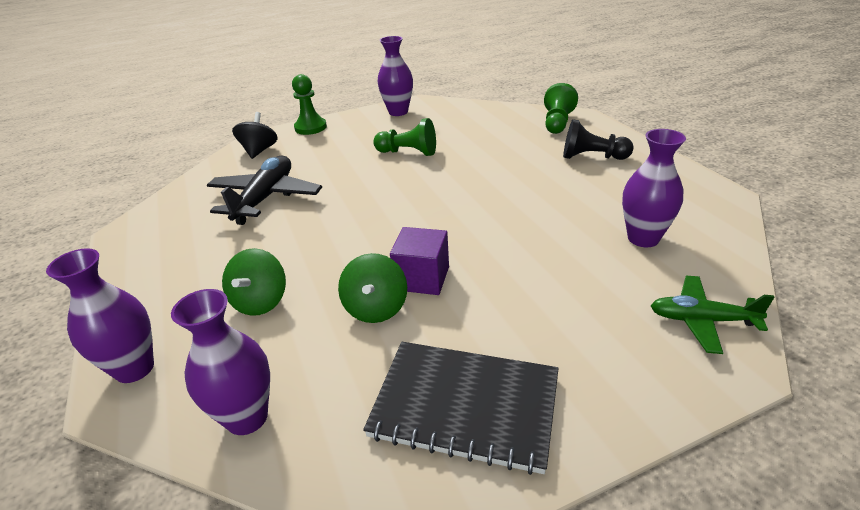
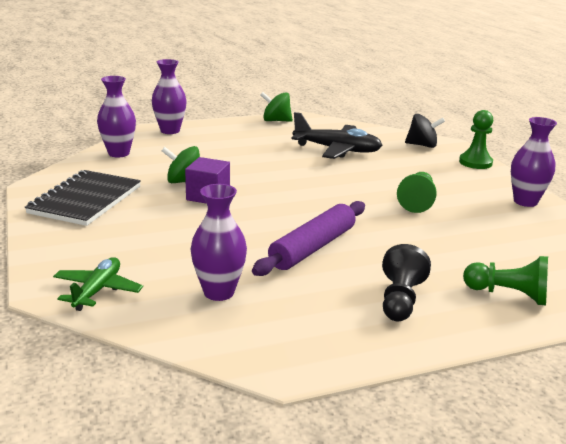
camera: 90 degrees right, 10 degrees down
green spinning top [222,248,286,316] -> green spinning top moved to [260,92,293,122]
none -> purple rolling pin [252,201,365,276]

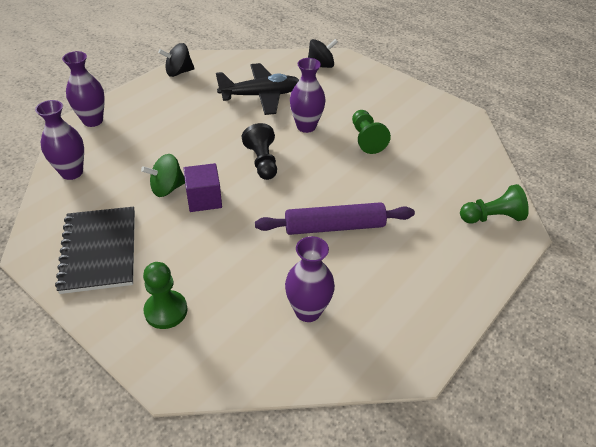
camera: 30 degrees left, 20 degrees up
green plane [53,257,143,311] -> none
purple rolling pin [252,201,365,276] -> purple rolling pin turned 75 degrees clockwise [255,202,415,235]
green spinning top [260,92,293,122] -> black spinning top [158,43,195,77]
black pawn [382,244,431,321] -> black pawn moved to [242,123,277,180]
green pawn [459,110,493,169] -> green pawn moved to [143,262,187,329]
purple vase [511,117,557,207] -> purple vase moved to [290,58,326,133]

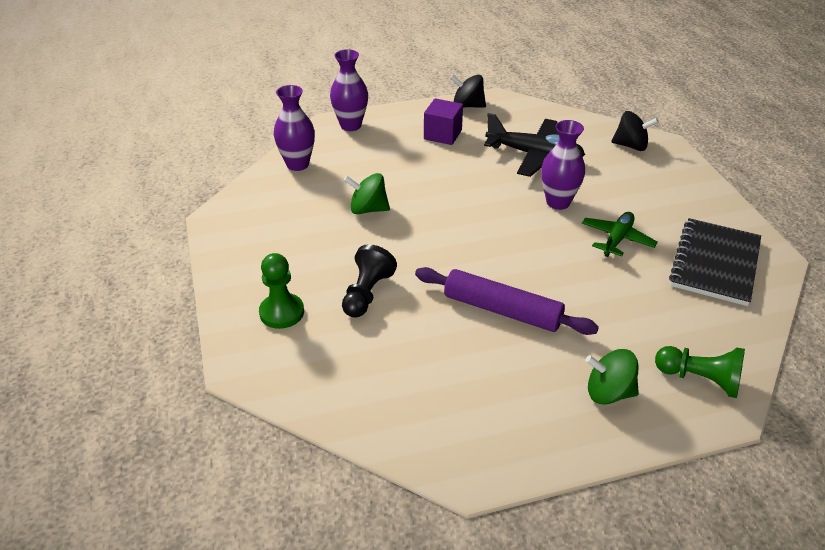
camera: 35 degrees right, 5 degrees down
black notebook [55,206,135,294] -> black notebook moved to [669,218,761,306]
purple cube [183,163,222,212] -> purple cube moved to [424,98,463,145]
black pawn [242,123,277,180] -> black pawn moved to [342,244,397,318]
purple vase [285,236,335,322] -> none
green pawn [352,110,391,154] -> green plane [582,212,658,257]
none -> green spinning top [585,349,639,405]

